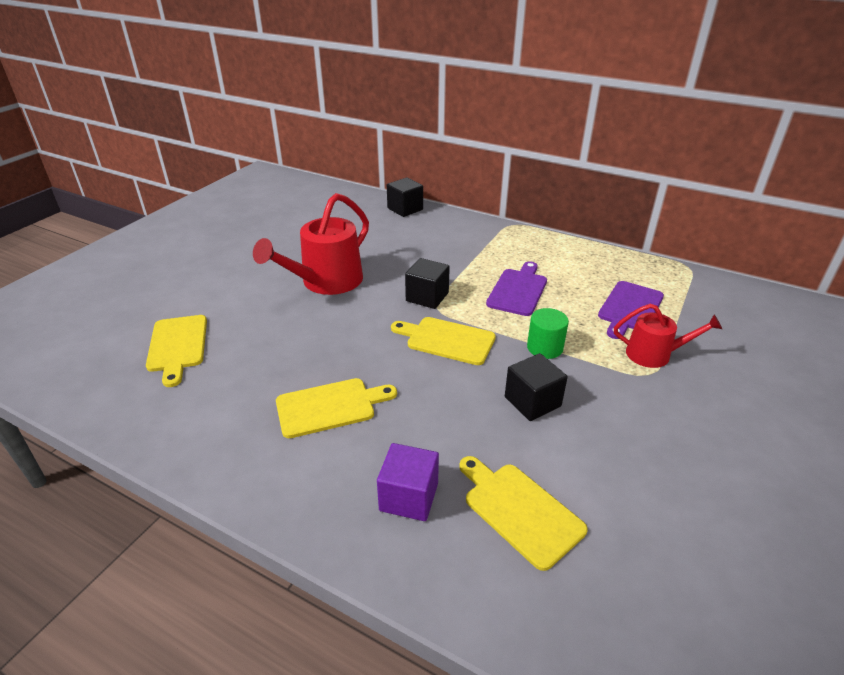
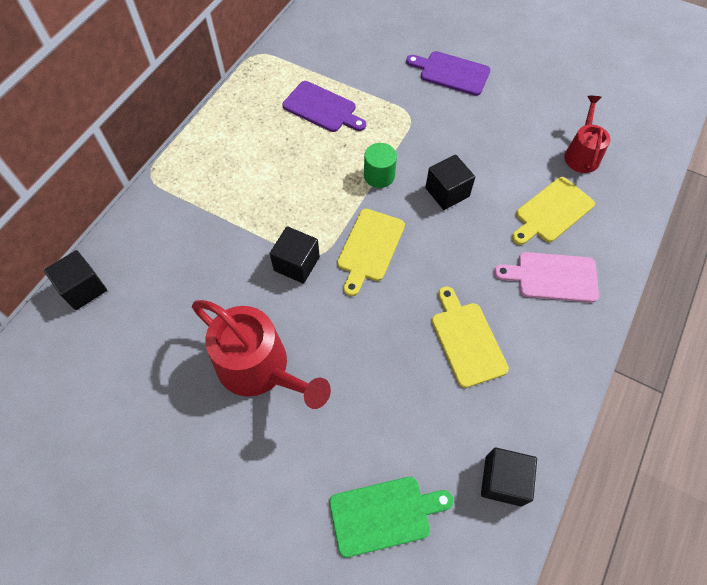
camera: 90 degrees left, 25 degrees up
yellow cutting board [146,315,207,387] -> green cutting board [329,477,453,558]
purple cube [377,443,439,521] -> pink cutting board [494,252,599,303]
purple cutting board [486,261,547,316] -> purple cutting board moved to [406,51,491,96]
red watering can [614,304,722,368] -> red watering can moved to [564,96,610,173]
none -> black cube [481,448,537,506]

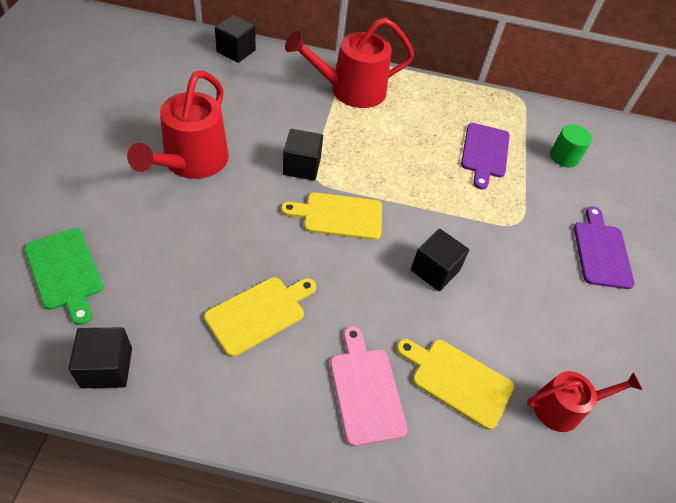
camera: 65 degrees right, 10 degrees down
green cylinder [364,143,397,188] -> green cylinder moved to [550,125,592,168]
none -> red watering can [285,18,414,108]

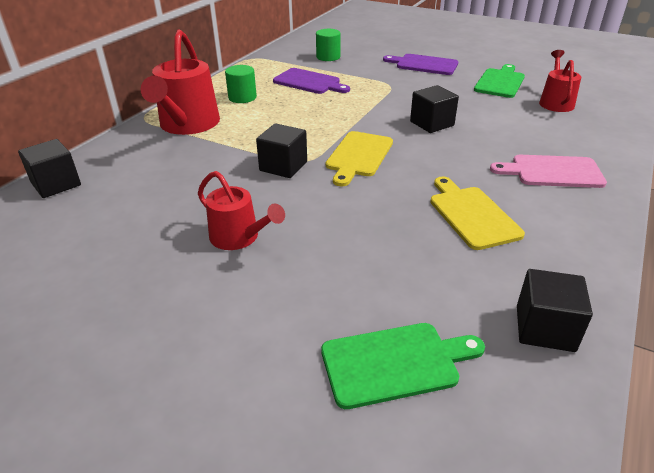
camera: 65 degrees left, 15 degrees down
red watering can [127,70,229,179] -> red watering can [198,171,285,250], size x0.59
yellow cutting board [396,339,514,430] -> none
none -> green cylinder [225,65,257,103]
none -> green cutting board [474,64,525,98]

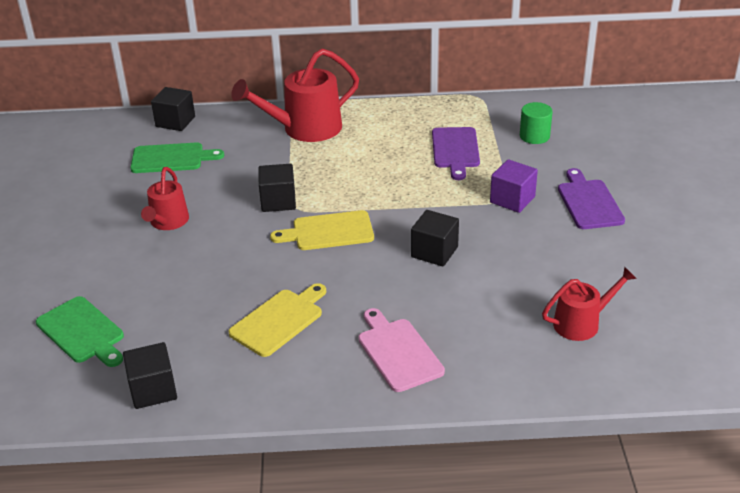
camera: 60 degrees right, 0 degrees up
green cylinder [225,65,257,103] -> none
green cutting board [474,64,525,98] -> green cutting board moved to [130,142,224,173]
none -> purple cube [490,159,538,213]

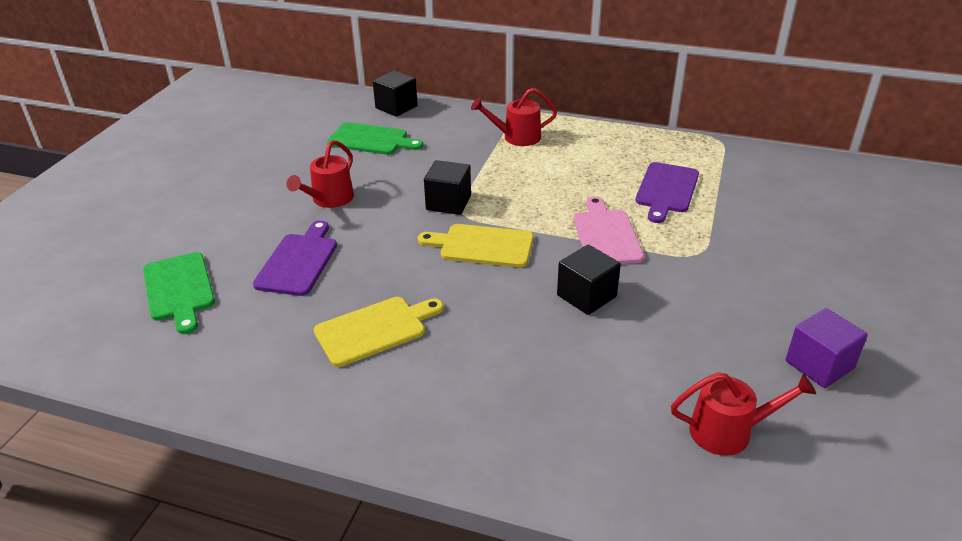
camera: 20 degrees right, 0 degrees up
black cube [123,342,177,409] -> none
red watering can [231,48,359,142] -> red watering can [471,88,557,146], size x0.59
pink cutting board [358,308,445,392] -> pink cutting board moved to [574,196,644,264]
purple cube [490,159,538,213] -> purple cube moved to [786,308,868,388]
green cylinder [520,102,553,144] -> none
purple cutting board [558,168,625,229] -> purple cutting board moved to [253,220,337,296]

